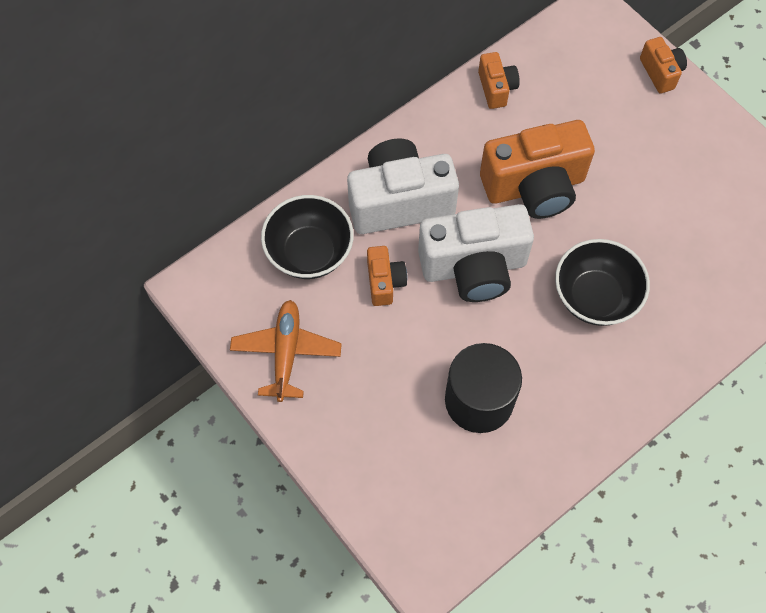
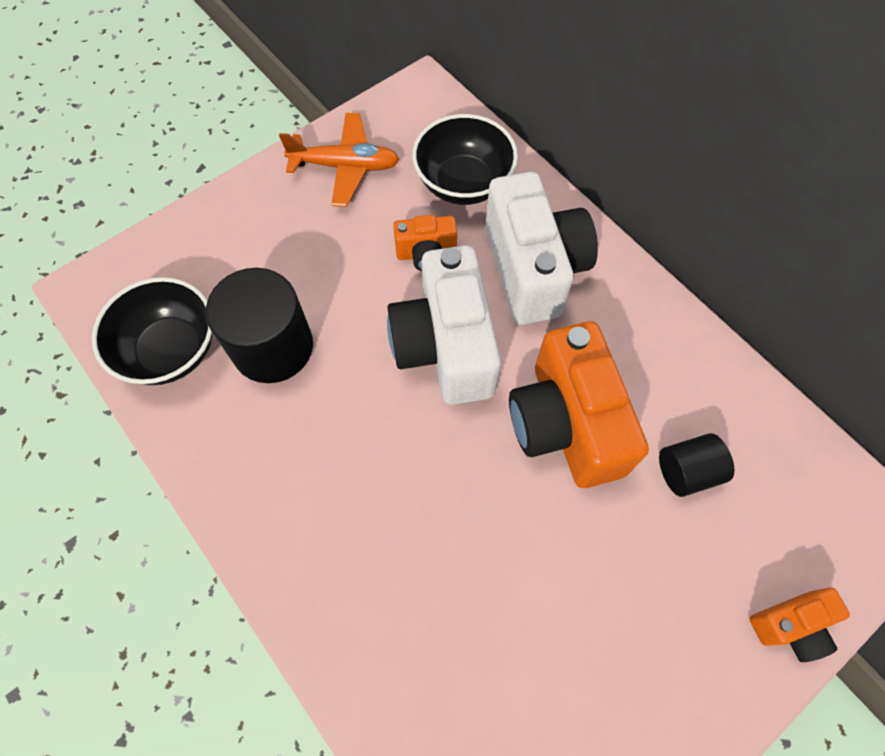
camera: 90 degrees right, 0 degrees up
orange camera [478,52,520,109] -> none
black bowl [555,239,650,326] -> black bowl moved to [92,277,213,385]
none -> black cylinder [659,433,734,497]

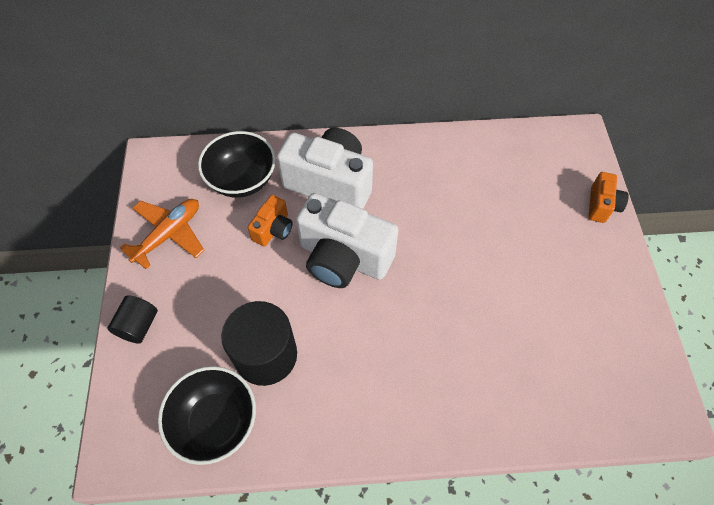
camera: 55 degrees left, 5 degrees down
orange camera [509,321,649,488] -> none
black cylinder [659,433,734,497] -> black cylinder moved to [107,295,158,344]

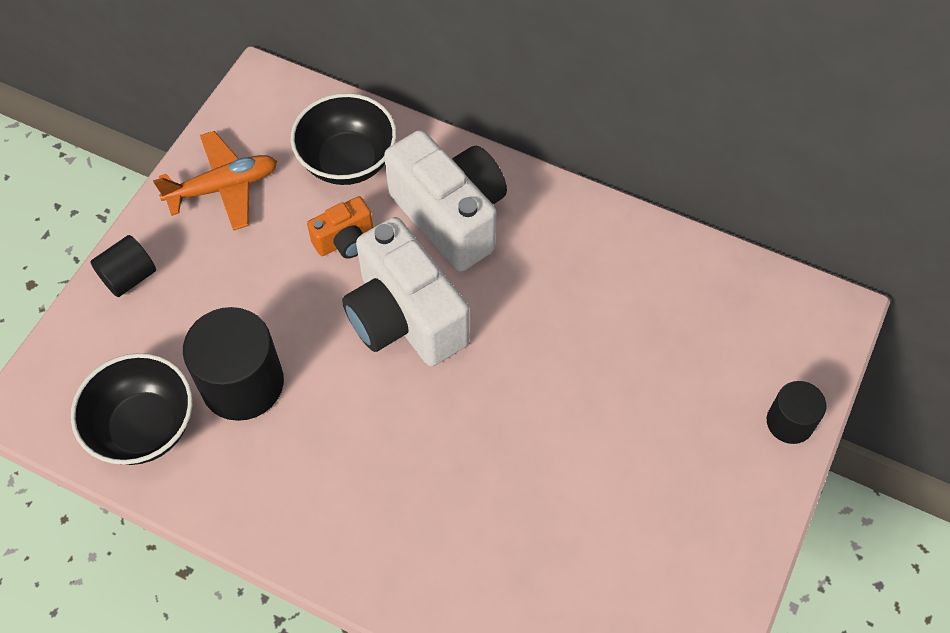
camera: 30 degrees right, 0 degrees up
orange camera [588,172,629,223] -> black cylinder [767,381,827,444]

